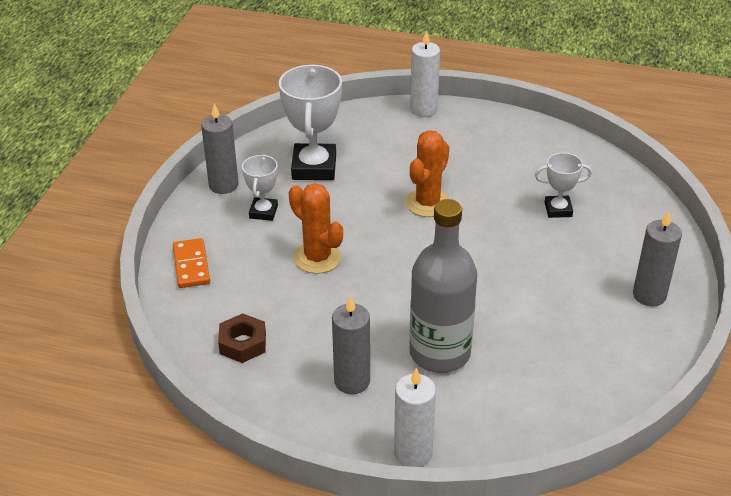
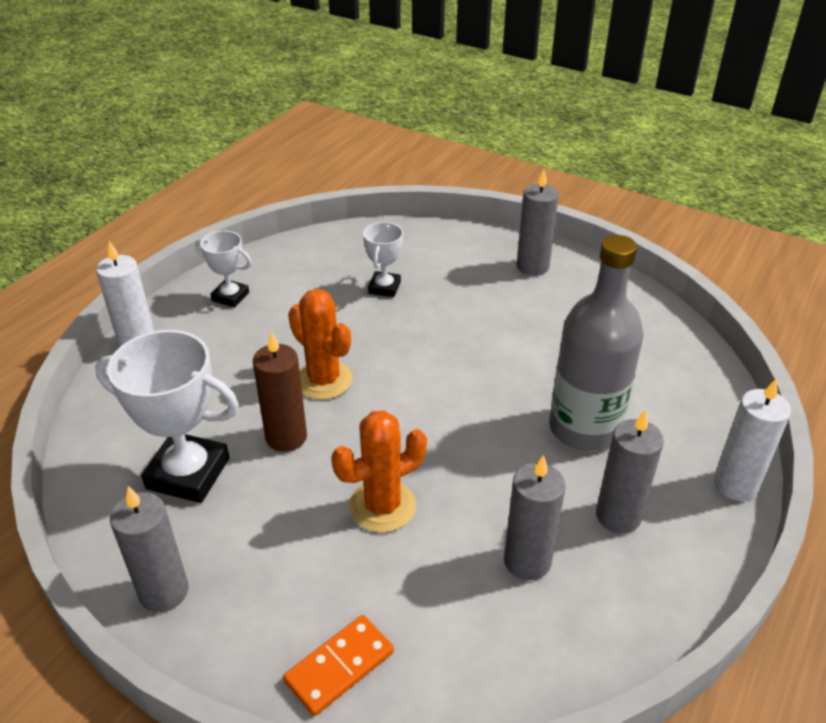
camera: 75 degrees left, 0 degrees up
orange domino [173,238,210,288] -> orange domino turned 45 degrees counterclockwise [283,615,394,716]
brown nut [218,313,266,363] -> none
white trophy [242,155,278,221] -> white trophy moved to [195,230,252,308]
none -> brown candle [253,332,307,452]
none -> grey candle [504,455,566,581]

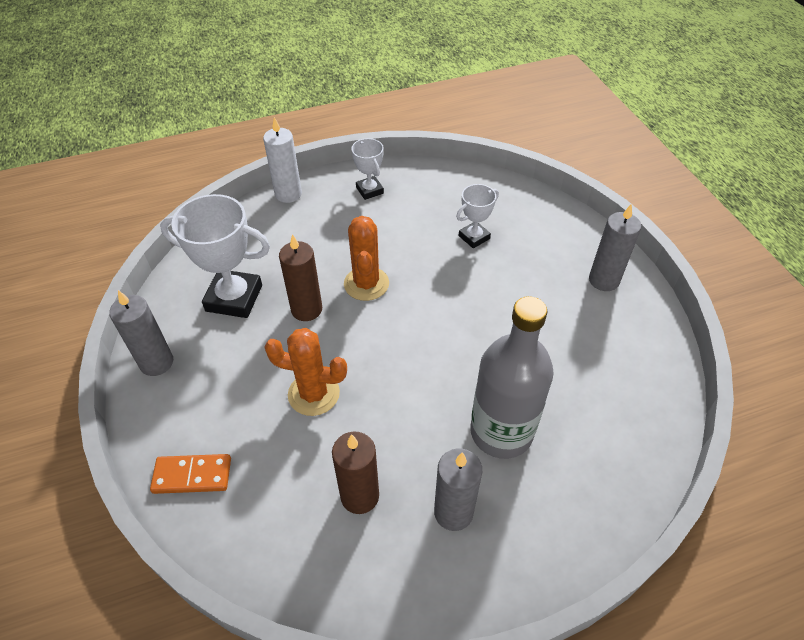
camera: 40 degrees right, 10 degrees up
white trophy [95,330,239,503] -> white trophy turned 45 degrees counterclockwise [160,194,270,318]
grey candle [504,455,566,581] -> brown candle [332,432,379,514]
white candle [714,378,791,501] -> none

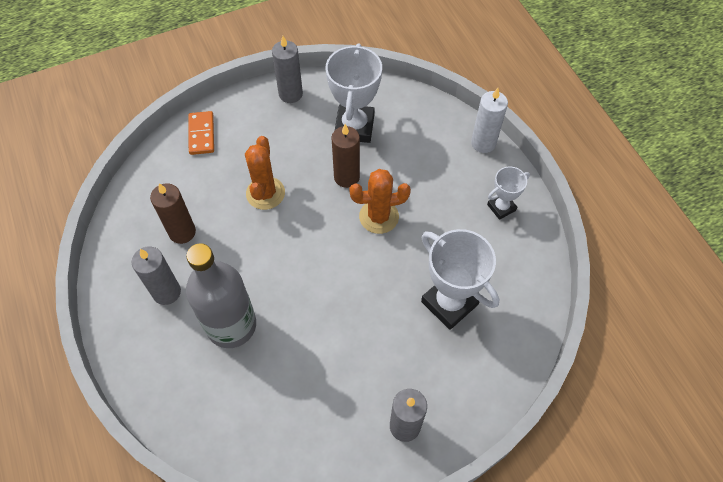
camera: 85 degrees right, 10 degrees up
white trophy [456,184,499,248] -> white trophy [421,229,499,330], size x1.82

